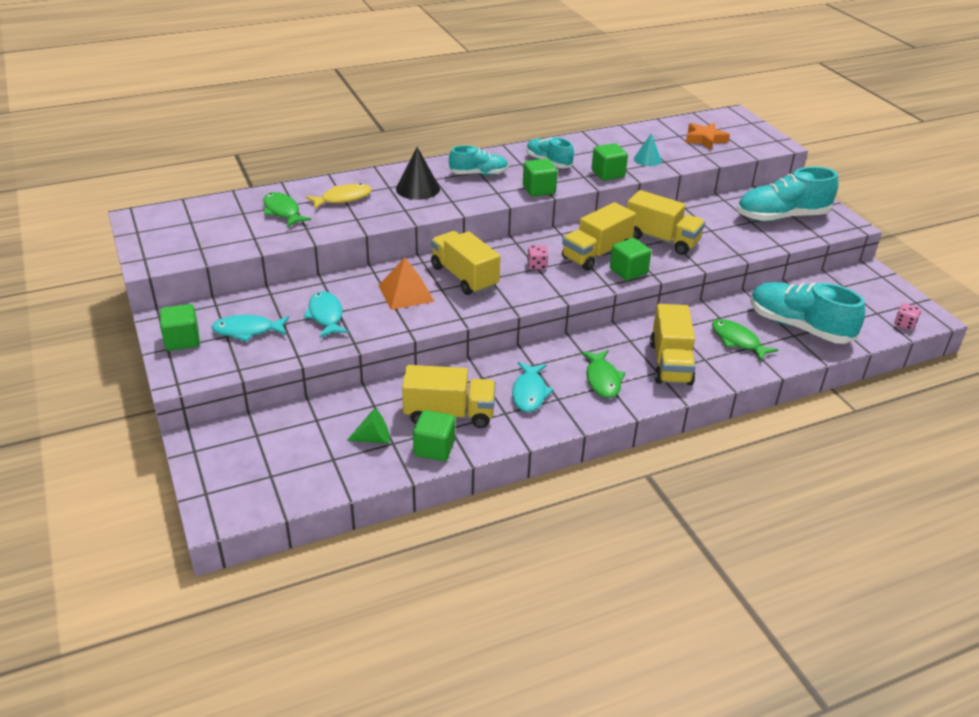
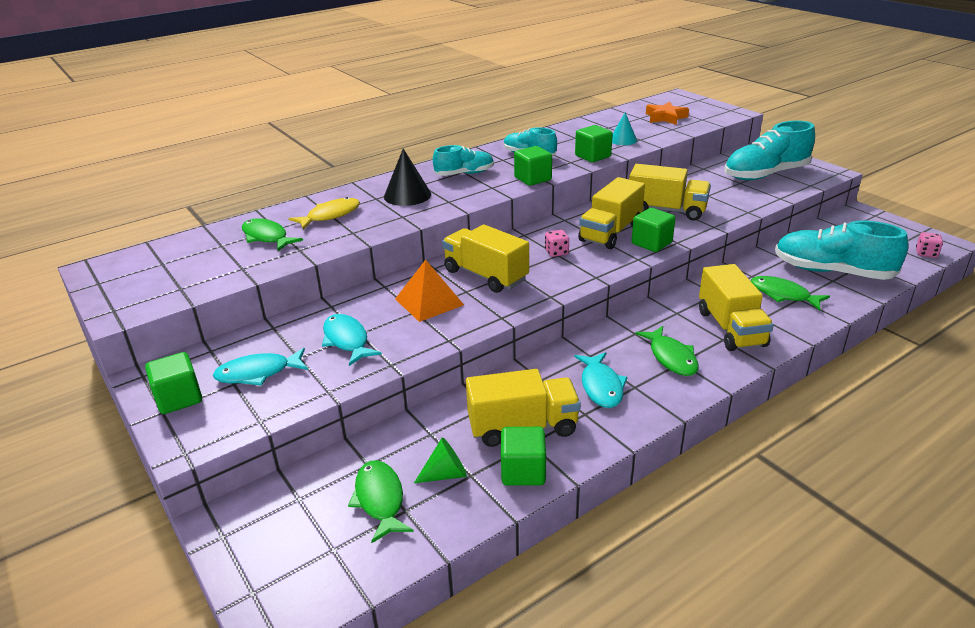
camera: 10 degrees left, 5 degrees down
none -> green fish [348,460,414,543]

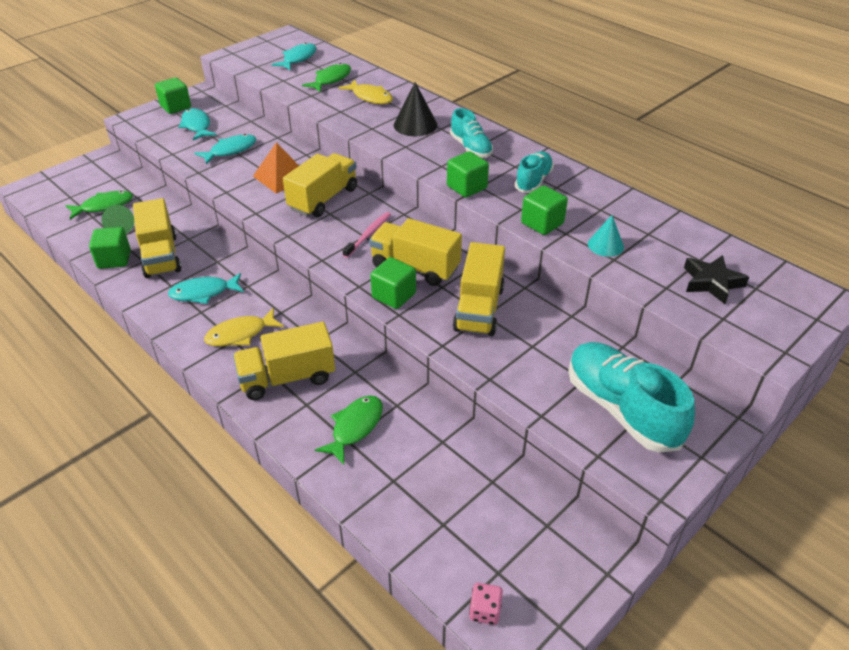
camera: 80 degrees right, 10 degrees up
pink dice [545,230,569,257] -> pink toothbrush [343,212,391,258]
green fish [635,326,699,376] -> yellow fish [204,308,284,346]
orange star [646,102,689,125] -> black star [684,255,749,304]
turquoise shoe [775,221,908,280] -> none
none -> turquoise fish [272,43,316,70]

